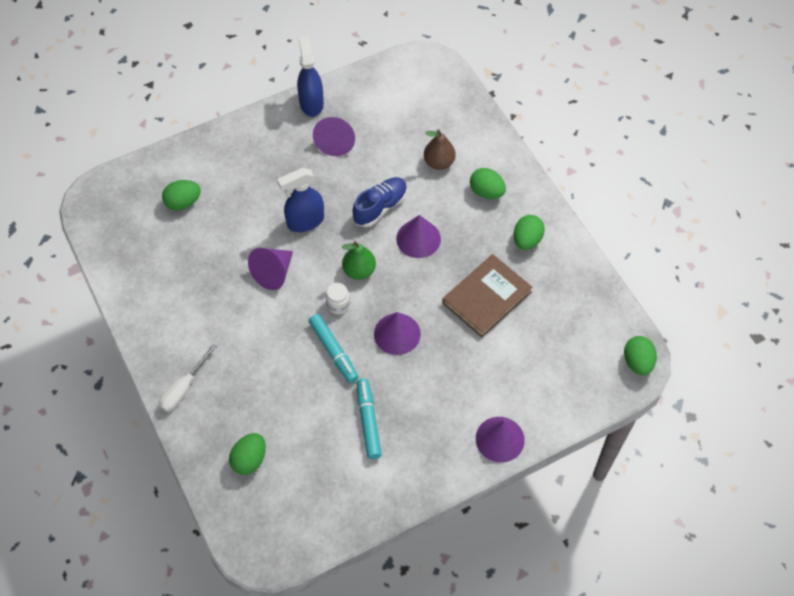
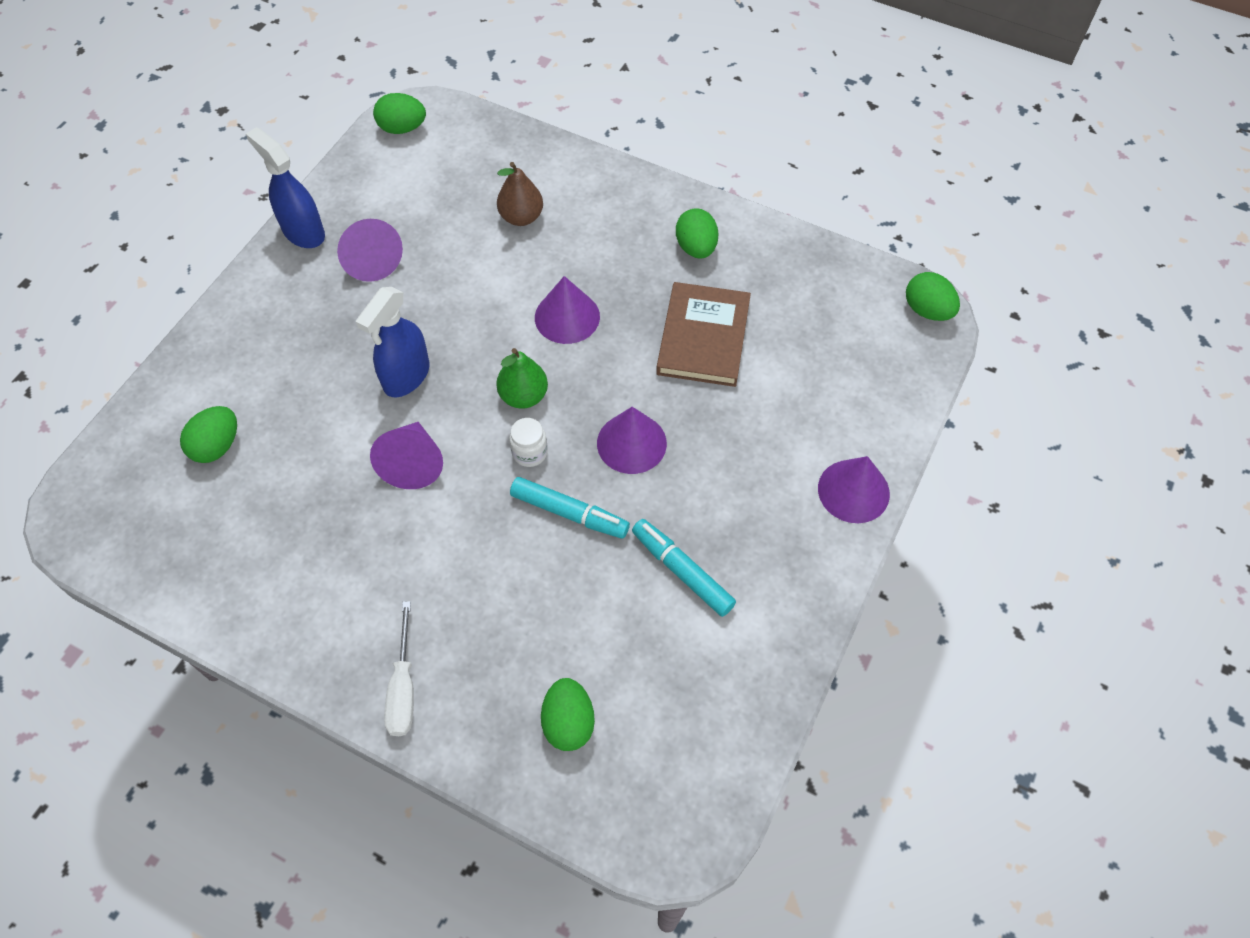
camera: 35 degrees left, 0 degrees up
blue shoe [352,177,407,227] -> none
green egg [470,168,506,199] -> green egg moved to [373,93,426,134]

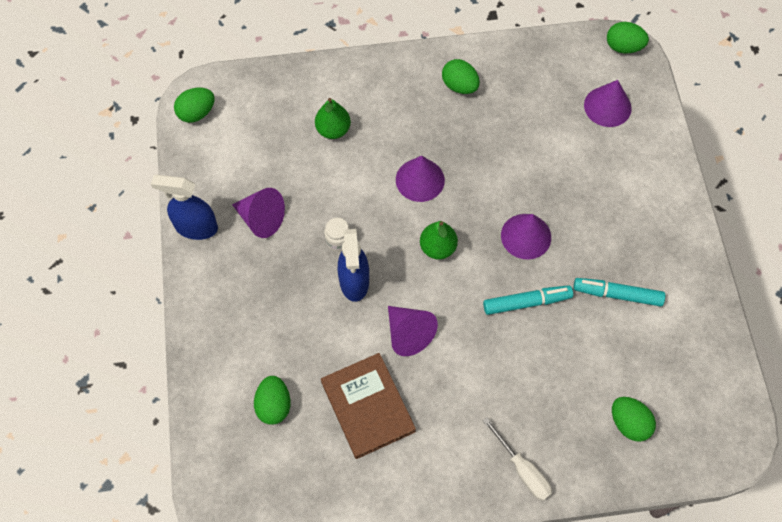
camera: 35 degrees left, 5 degrees up
brown pear [497,162,543,226] -> green pear [315,98,351,139]
white jar [509,418,548,467] -> white jar moved to [324,218,350,252]
brown book [656,282,751,387] -> brown book moved to [321,353,416,459]
purple cone [818,456,890,523] -> purple cone moved to [584,80,632,127]

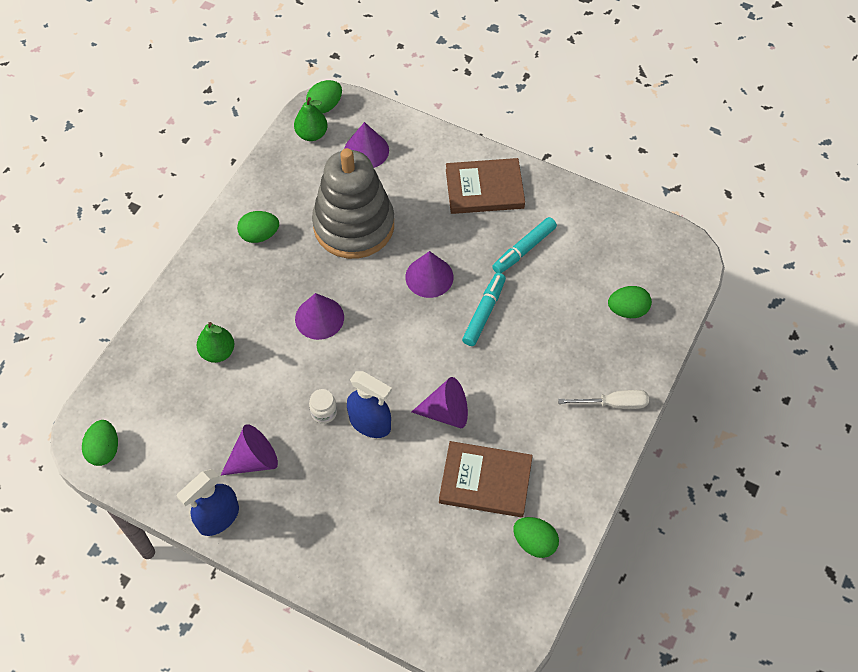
camera: 55 degrees left, 5 degrees down
green egg [254,376,291,425] -> green egg moved to [513,517,559,558]
green pear [420,221,458,259] -> green pear moved to [294,97,328,141]
none -> grey stacking toy [312,148,394,259]
none -> brown book [446,158,525,214]

